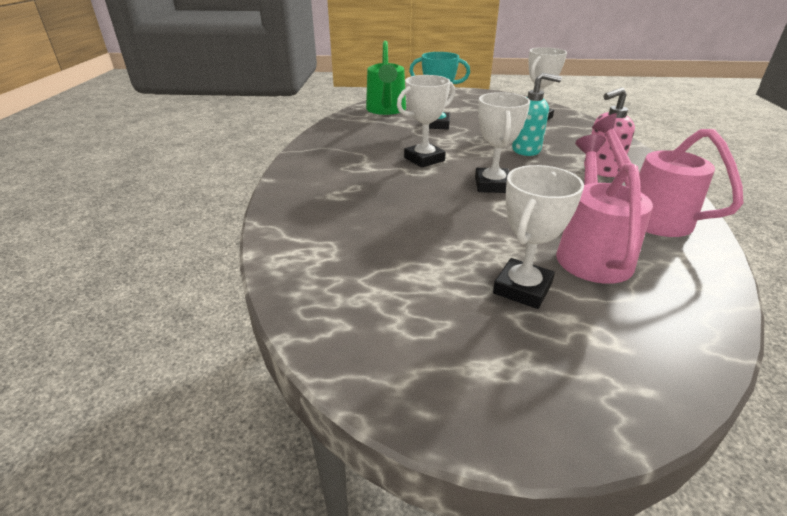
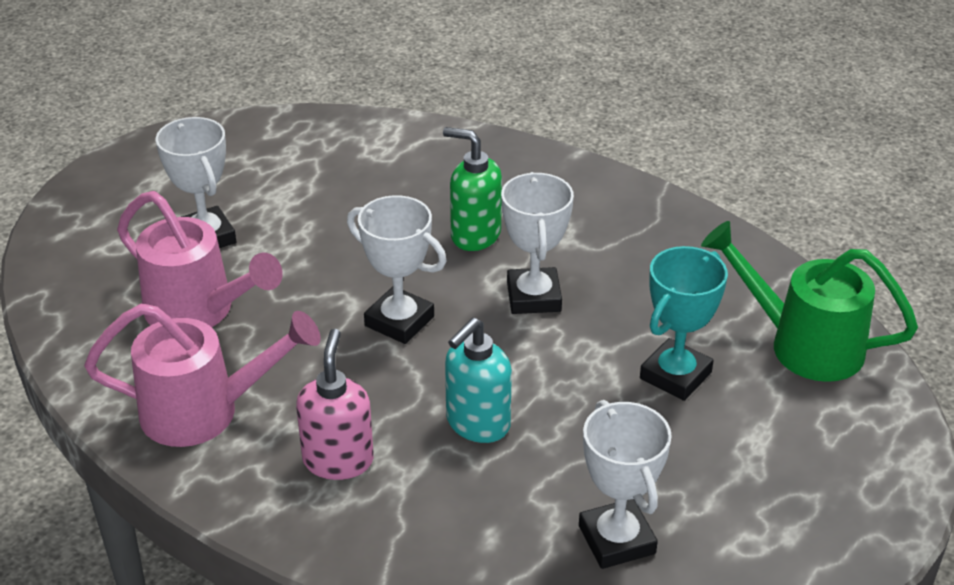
camera: 120 degrees right, 5 degrees up
none -> green soap dispenser [443,127,502,251]

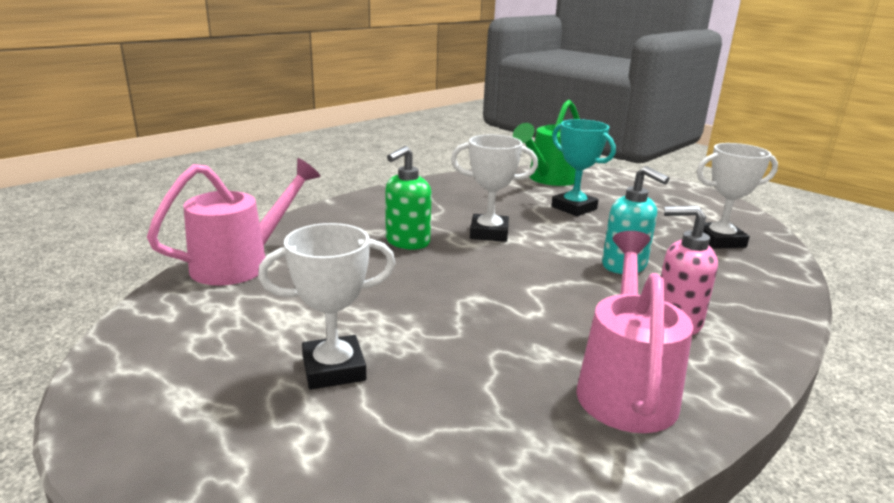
camera: 80 degrees left, 15 degrees down
pink watering can [117,191,283,327] -> pink watering can moved to [147,158,321,286]
white trophy [347,195,447,344] -> none

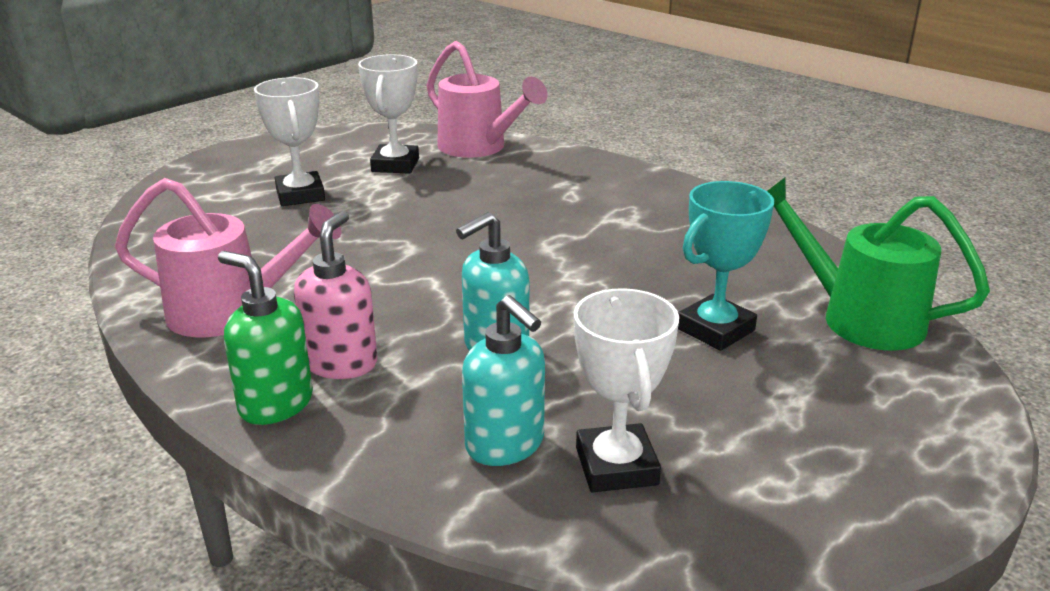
camera: 90 degrees right, 5 degrees up
green soap dispenser [385,146,432,250] -> green soap dispenser moved to [218,251,313,425]
white trophy [451,135,538,242] -> white trophy moved to [358,54,419,174]
none -> turquoise soap dispenser [462,295,545,466]

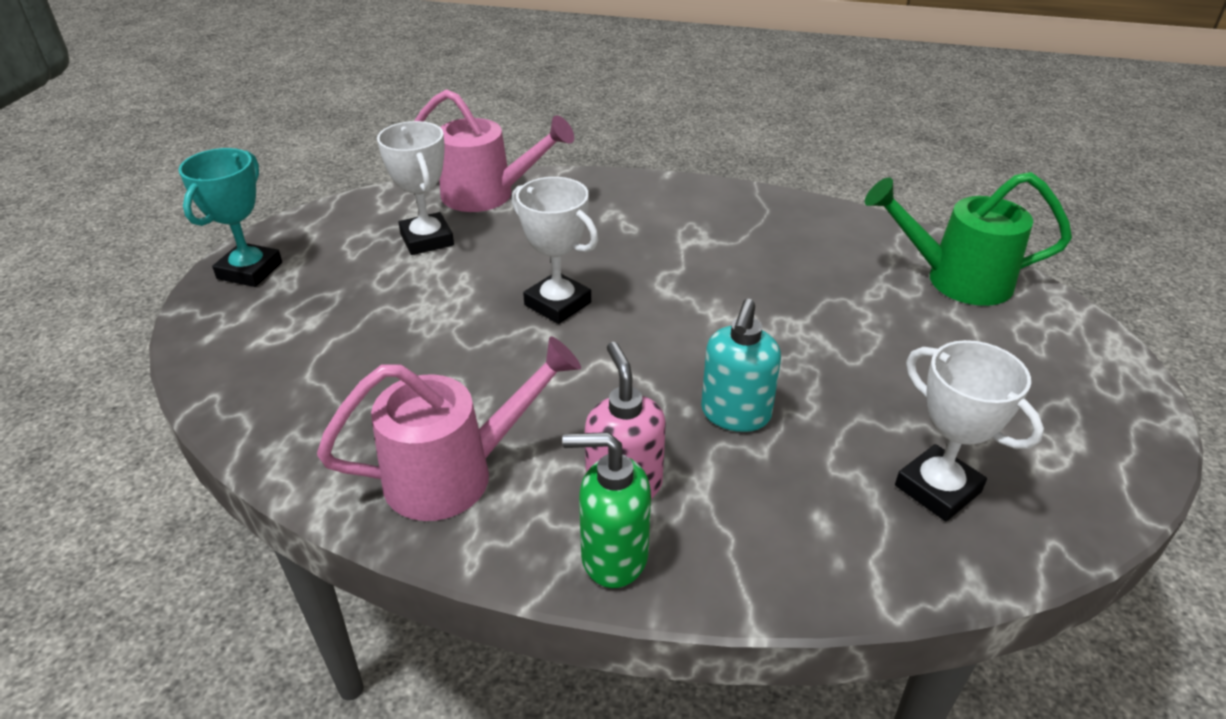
camera: 30 degrees left, 10 degrees up
white trophy [254,77,325,206] -> white trophy moved to [512,177,599,324]
turquoise soap dispenser [462,295,545,466] -> none
turquoise trophy [678,181,775,351] -> turquoise trophy moved to [178,148,282,287]

